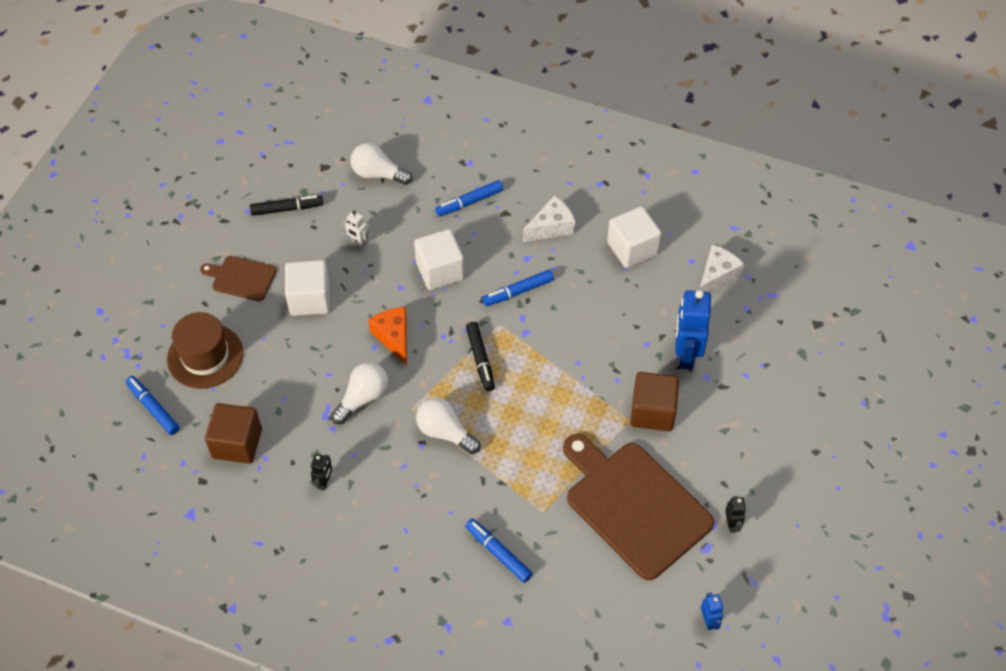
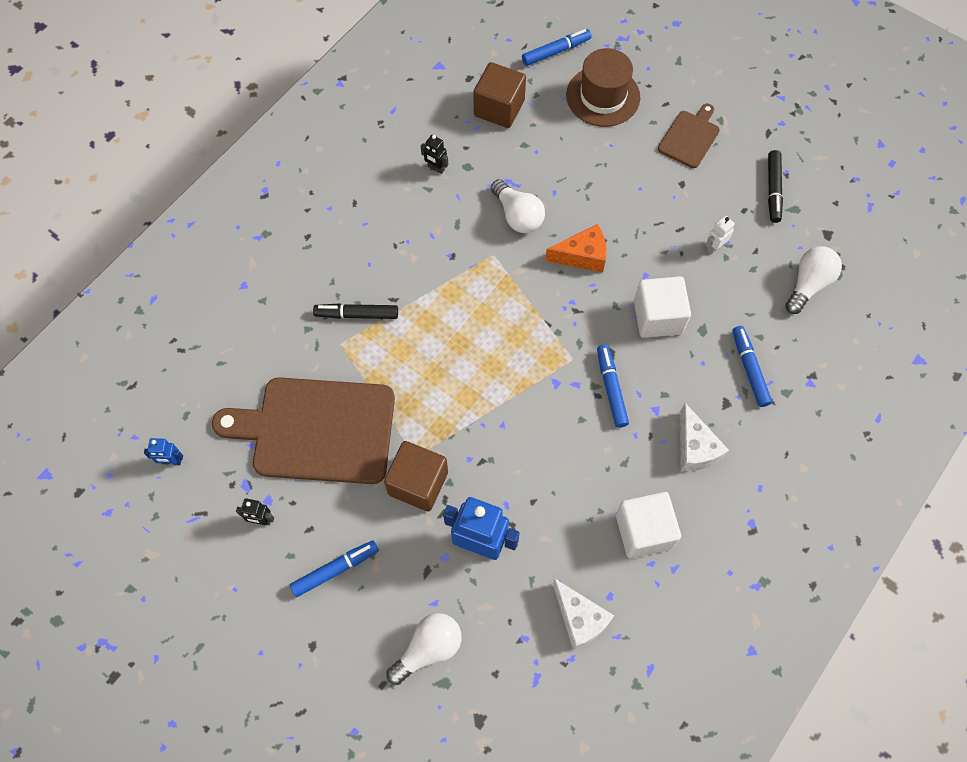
camera: 105 degrees right, 10 degrees up
white cube [285,260,330,316] -> none
white light bulb [416,398,481,454] -> white light bulb moved to [386,613,461,685]
blue marker [465,519,533,583] -> blue marker moved to [290,540,379,597]
black marker [466,322,495,391] -> black marker moved to [313,303,398,319]
brown cutting board [563,434,714,580] -> brown cutting board turned 150 degrees counterclockwise [212,377,395,484]

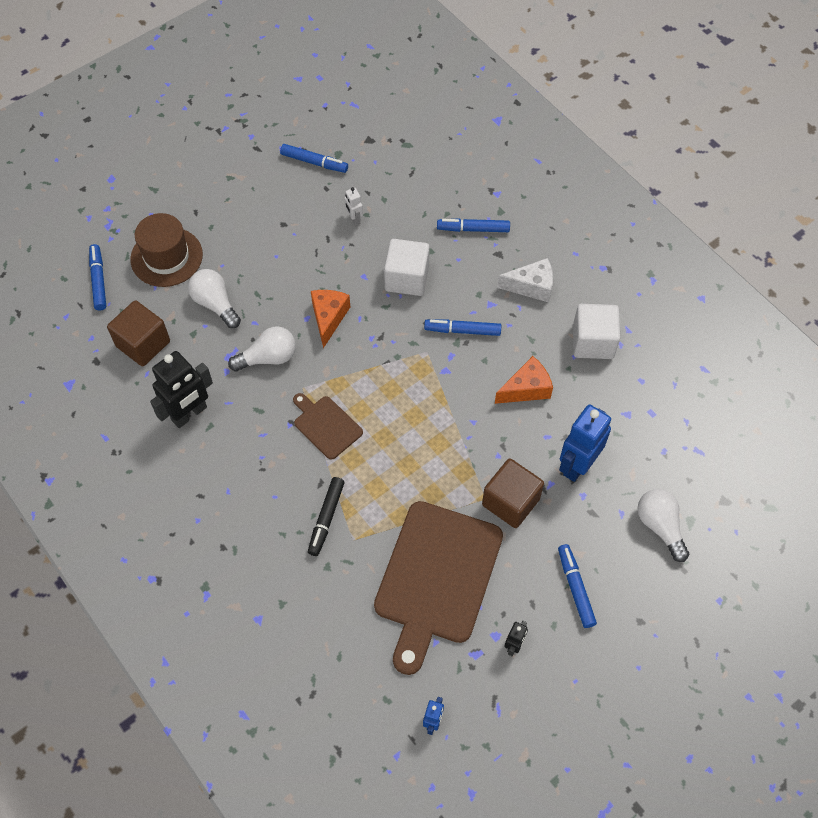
camera: 75 degrees left, 5 degrees down
black robot [421,135,448,174] -> black robot [150,351,213,428], size x2.10
white cheese [553,578,614,650] -> none
brown cutting board [658,104,720,168] -> brown cutting board moved to [293,393,363,460]
black marker [768,150,783,223] -> blue marker [280,144,348,173]
white light bulb [785,246,842,314] -> white light bulb moved to [188,269,241,328]
none -> orange cheese [495,356,553,404]

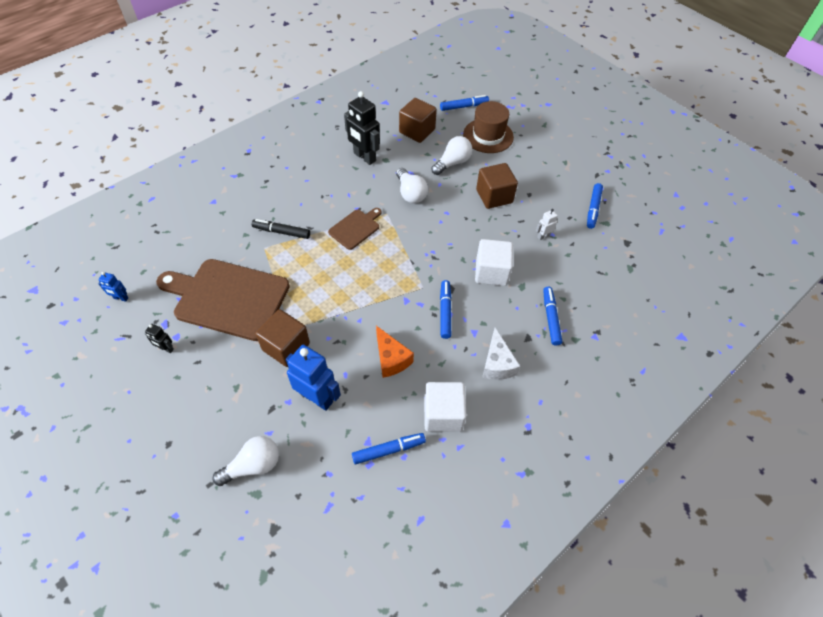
camera: 85 degrees right, 5 degrees down
orange cheese [311,290,350,348] -> none
blue marker [558,544,597,628] -> blue marker moved to [352,433,426,464]
none -> brown cube [476,163,518,209]

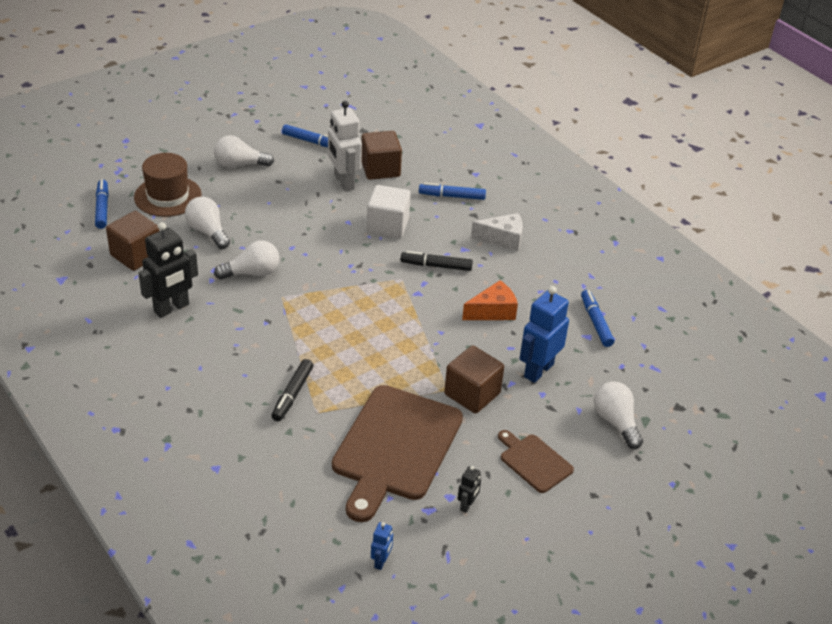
camera: 85 degrees left, 15 degrees down
brown cutting board [328,208,382,250] -> brown cutting board moved to [498,430,574,493]
white cube [424,382,467,432] -> none
blue marker [440,280,452,339] -> black marker [401,251,473,271]
brown cube [476,163,518,209] -> brown cube moved to [361,131,402,180]
white robot [536,209,558,240] -> white robot [328,101,362,191], size x2.10
none -> white light bulb [214,135,274,168]

